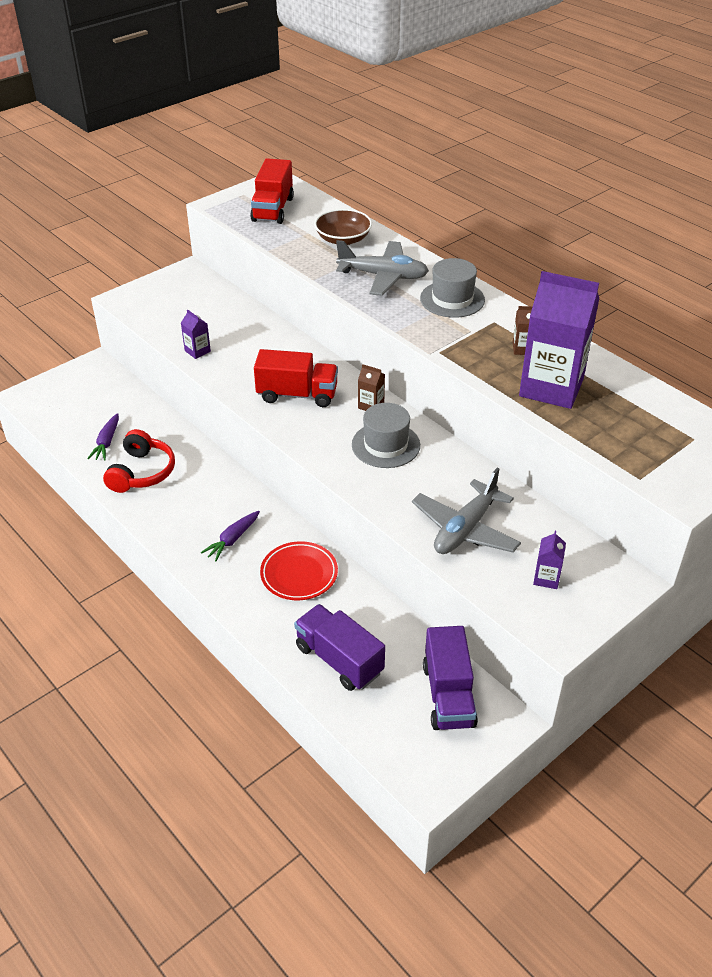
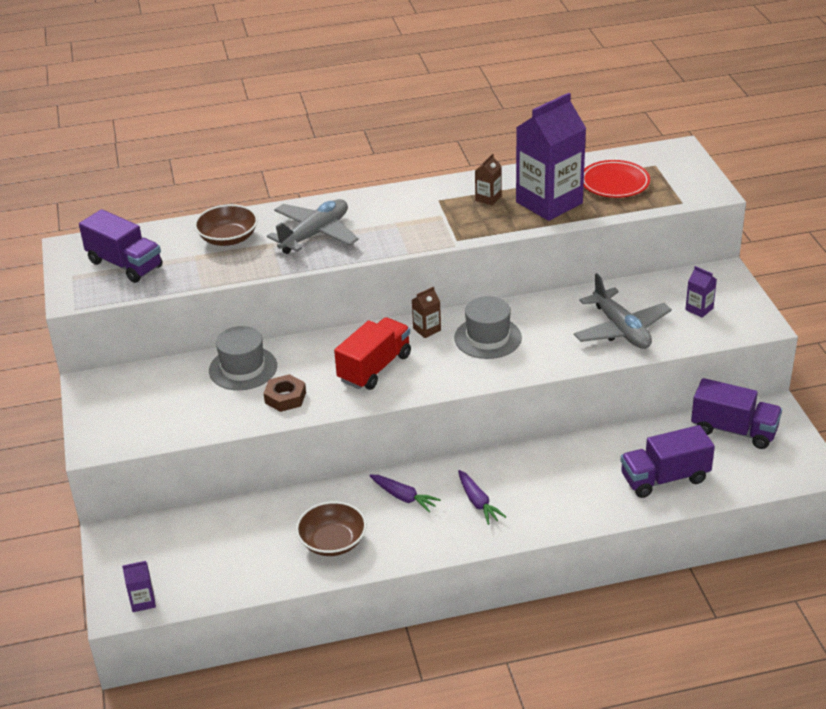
camera: 60 degrees left, 5 degrees down
purple carrot [87,413,119,461] -> purple carrot moved to [369,474,441,513]
red headphones [103,429,175,493] -> brown bowl [296,501,367,556]
purple carton [181,309,211,359] -> purple carton moved to [122,561,156,612]
red truck [250,158,294,224] -> purple truck [79,209,163,283]
red plate [260,541,338,600] -> red plate moved to [584,160,650,198]
grey hat [420,258,485,318] -> grey hat moved to [209,326,277,390]
none -> brown nut [263,374,306,412]

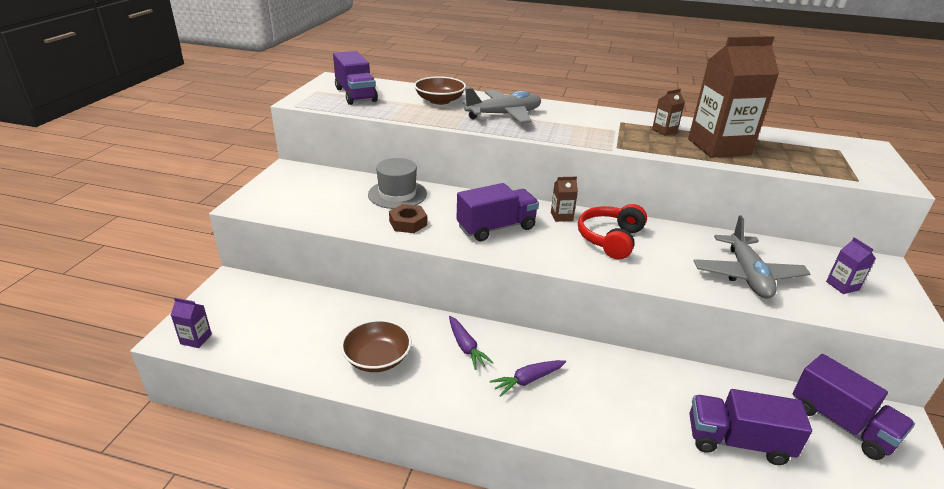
camera: 25 degrees right, 5 degrees down
red truck [334,317,411,390] -> purple truck [457,183,539,241]
grey hat [454,296,522,359] -> red headphones [578,204,647,259]
purple carrot [458,470,506,525] -> purple carrot turned 60 degrees clockwise [490,360,566,396]
purple carton [516,93,587,221] -> brown carton [688,36,779,158]
red plate [584,160,650,198] -> none

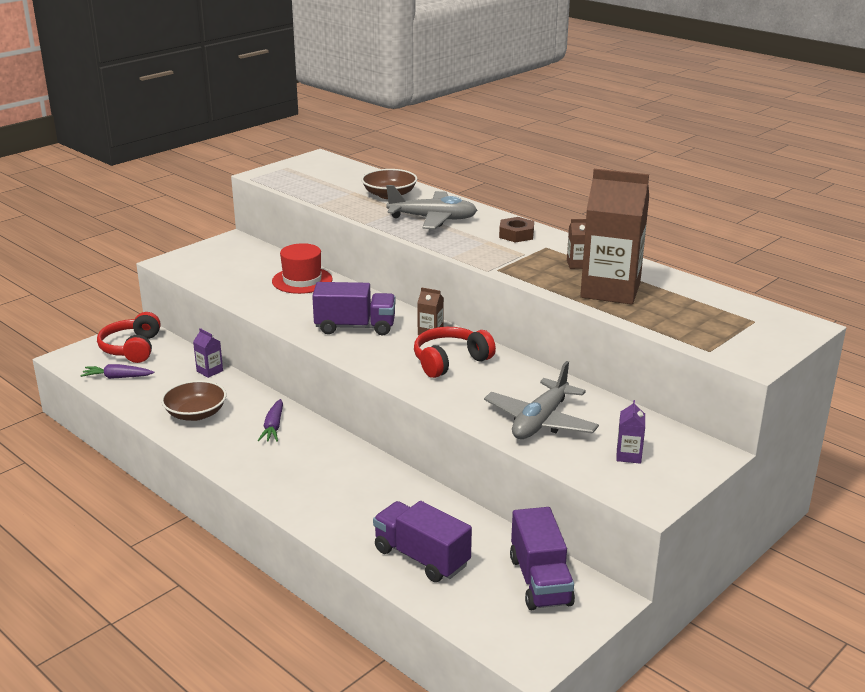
camera: 30 degrees right, 5 degrees down
purple carton [171,298,212,348] -> purple carton moved to [193,328,223,378]
purple truck [333,51,378,105] -> none
grey hat [368,158,427,209] -> red hat [272,243,332,294]
brown nut [389,204,427,233] -> brown nut moved to [499,217,534,243]
purple carrot [490,360,566,396] -> purple carrot moved to [80,364,154,379]
none -> red headphones [97,312,161,363]

